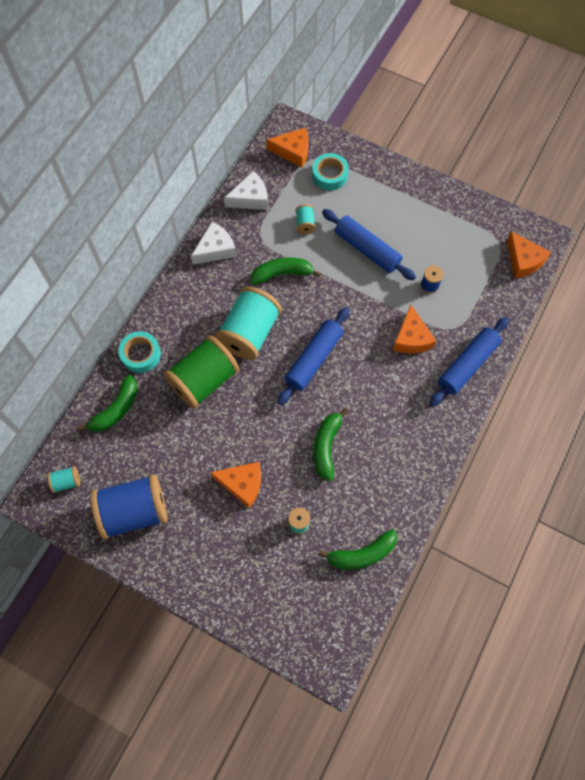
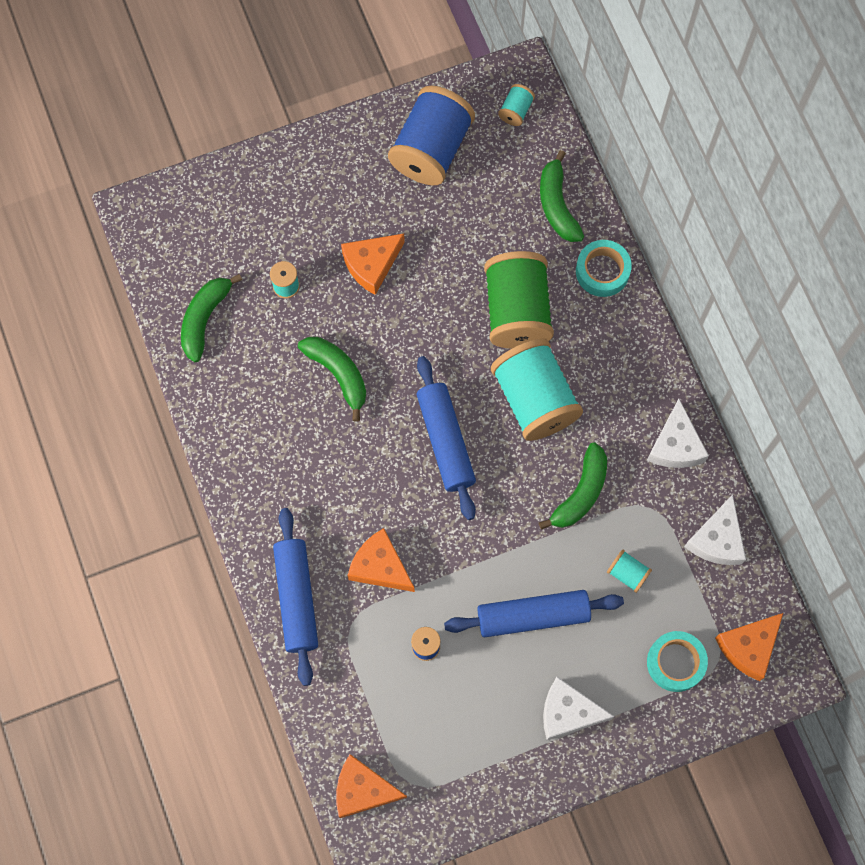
camera: 130 degrees right, 5 degrees up
none -> white cheese [543,677,615,740]

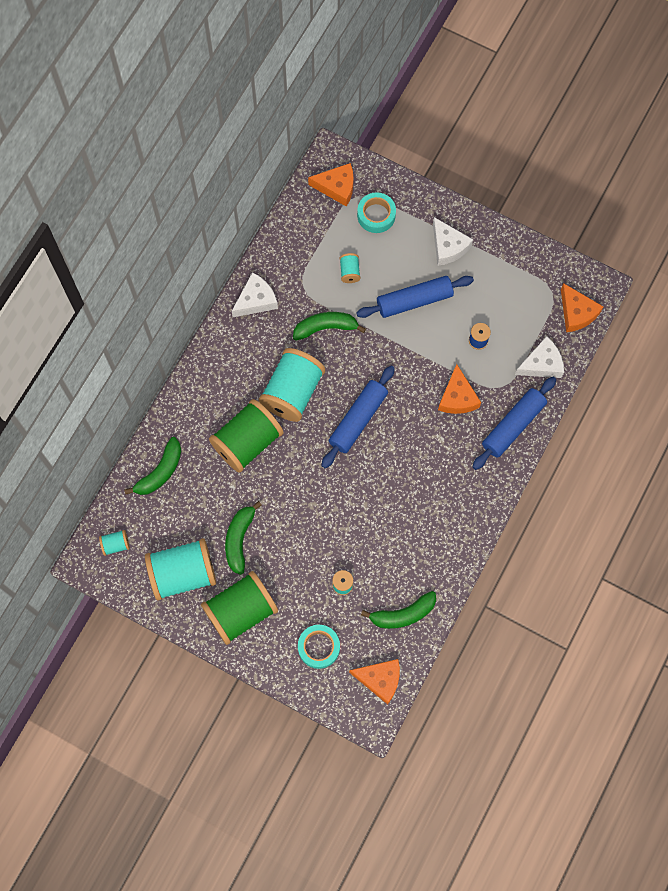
camera: 130 degrees left, 0 degrees up
green banana [298,337,366,421] -> green banana moved to [225,501,262,575]
orange cheese [341,233,405,295] -> orange cheese moved to [349,659,400,705]
blue spool [388,86,475,185] -> turquoise spool [145,538,216,601]
blue rolling pin [444,590,624,637] -> blue rolling pin turned 60 degrees counterclockwise [356,276,474,318]
turquoise tape [576,240,632,297] -> turquoise tape moved to [298,625,340,669]
white cheese [684,494,746,565] -> white cheese moved to [515,336,564,378]
none -> green spool [201,571,278,645]

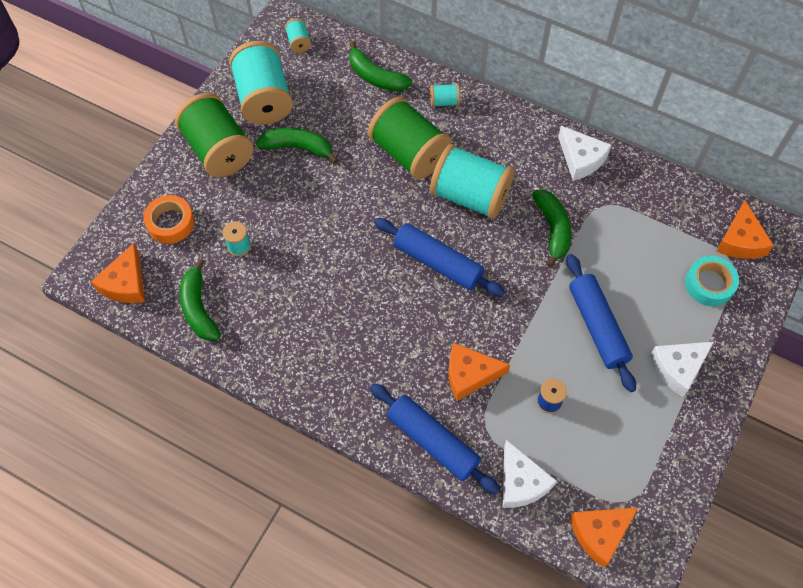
camera: 90 degrees right, 10 degrees down
turquoise tape [298,625,340,669] -> orange tape [143,195,194,244]
turquoise spool [340,253,360,283] -> turquoise spool moved to [430,83,460,107]

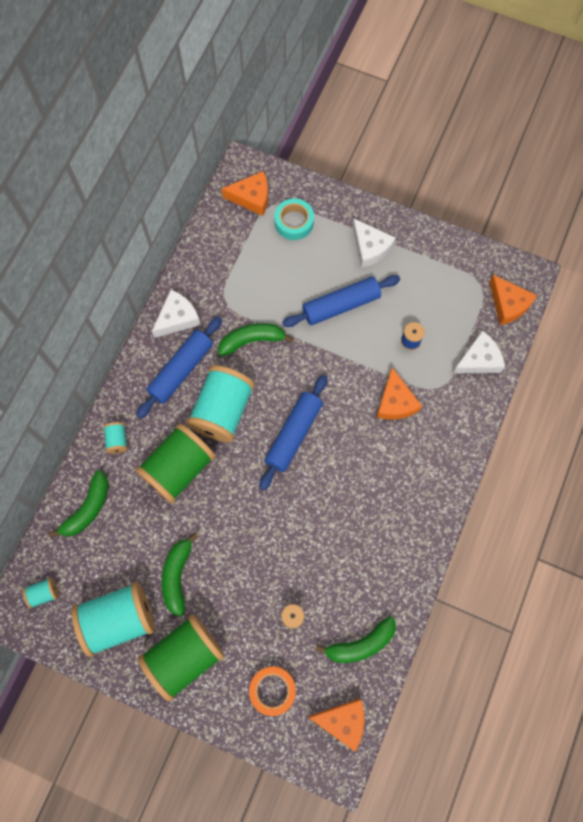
camera: 95 degrees left, 10 degrees up
blue rolling pin [370,383,500,495] -> blue rolling pin moved to [136,316,222,418]

